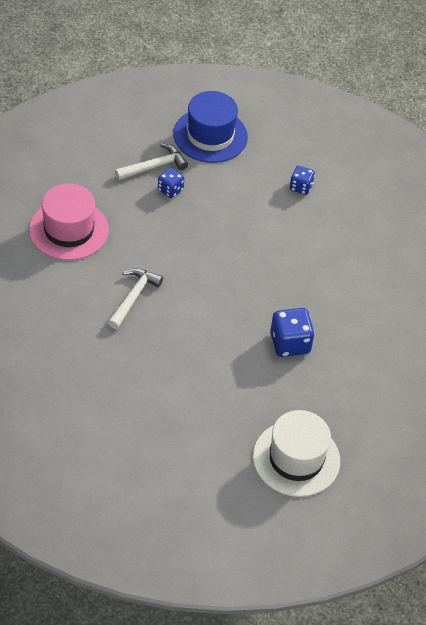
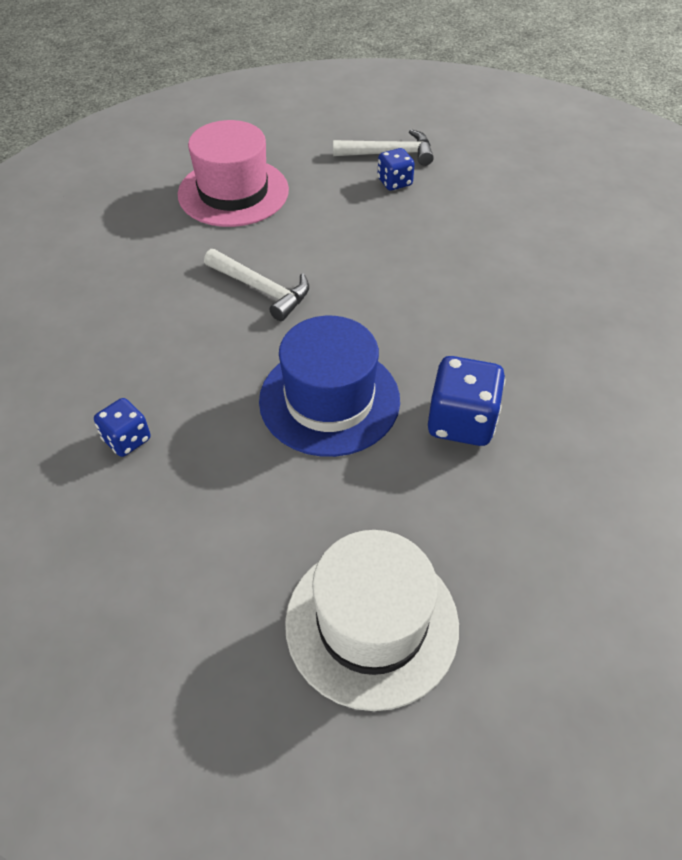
camera: 30 degrees right, 0 degrees up
white hammer [108,268,163,329] -> white hammer turned 75 degrees clockwise [204,249,309,321]
blue hat [173,91,248,163] -> blue hat moved to [259,316,400,457]
blue dice [290,166,315,195] -> blue dice moved to [94,398,150,457]

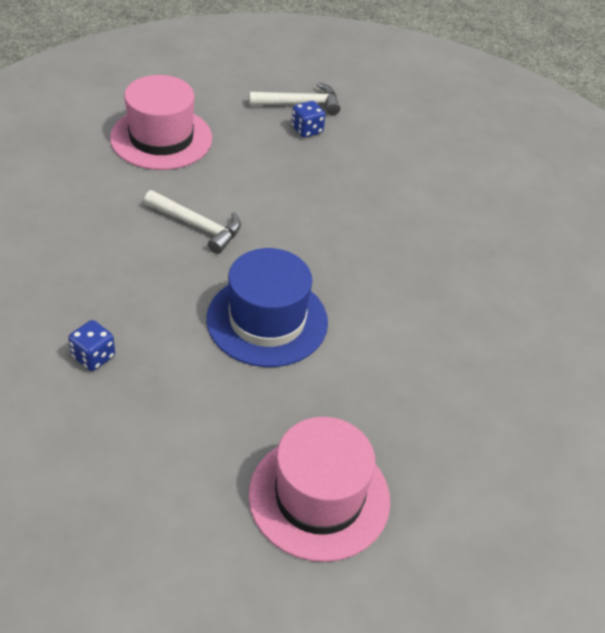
camera: 10 degrees left, 5 degrees down
white hat [285,530,459,711] -> pink hat [248,417,390,562]
blue dice [428,356,506,446] -> none

